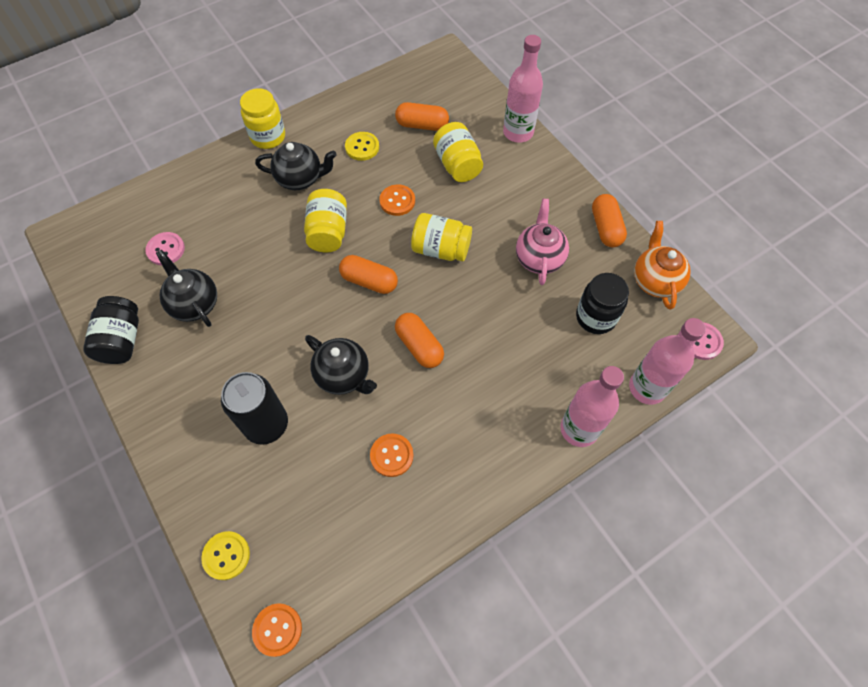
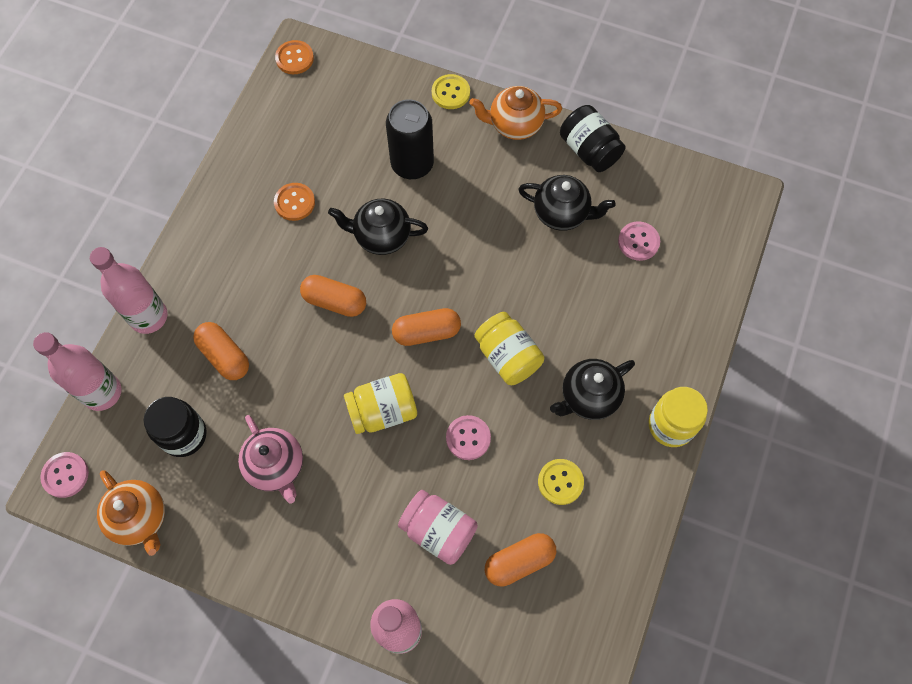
camera: 145 degrees right, 5 degrees up
yellow button [201,531,250,580] -> yellow button moved to [432,74,470,109]
orange button [380,184,415,216] -> pink button [446,415,491,460]
yellow jar [433,122,483,182] -> pink jar [398,490,478,565]
orange capsule [592,194,627,247] -> orange capsule moved to [193,322,249,380]
none -> orange teapot [469,86,562,140]

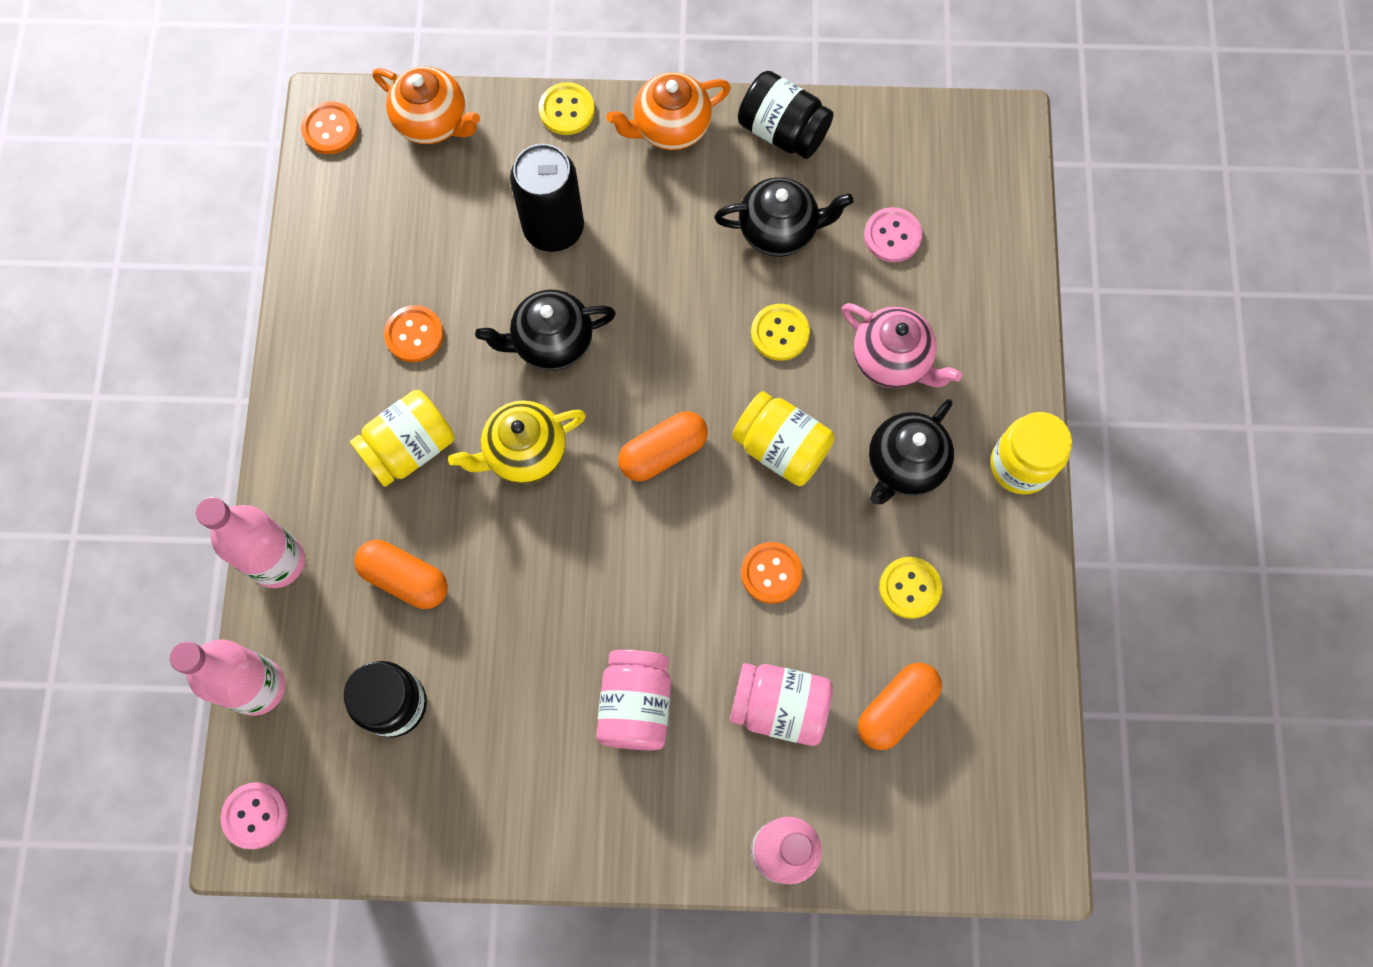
camera: 20 degrees left, 5 degrees up
orange teapot [97,470,165,556] -> orange teapot moved to [373,66,480,144]
pink teapot [238,415,303,503] -> pink teapot moved to [842,303,962,388]
orange capsule [300,275,366,317] -> yellow teapot [448,400,586,484]
yellow jar [344,373,417,434] -> yellow jar moved to [350,390,455,487]
pink button [446,415,491,460] -> orange button [741,542,803,604]
none -> pink jar [597,650,671,750]
none -> yellow button [751,304,810,361]

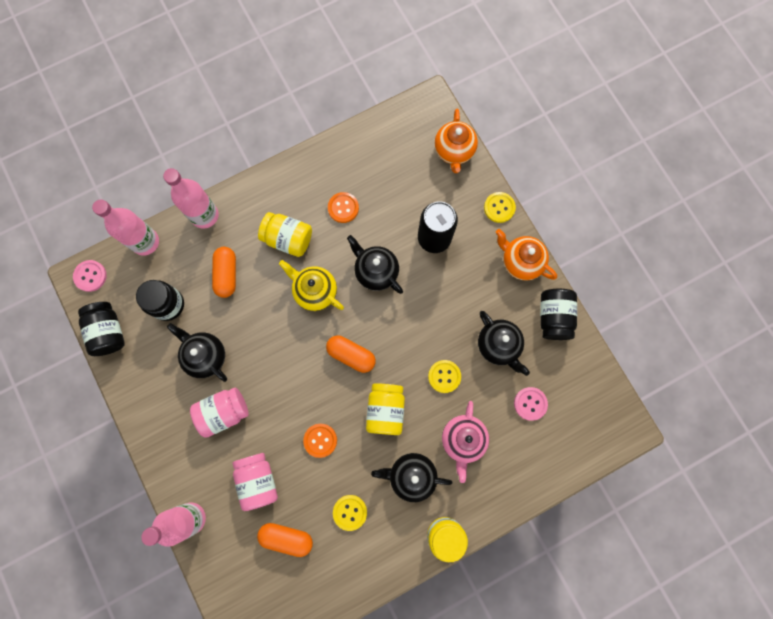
camera: 60 degrees right, 5 degrees up
orange button [301,101,359,154] -> none
none -> black jar [78,302,125,356]
none -> black teapot [167,323,227,382]

